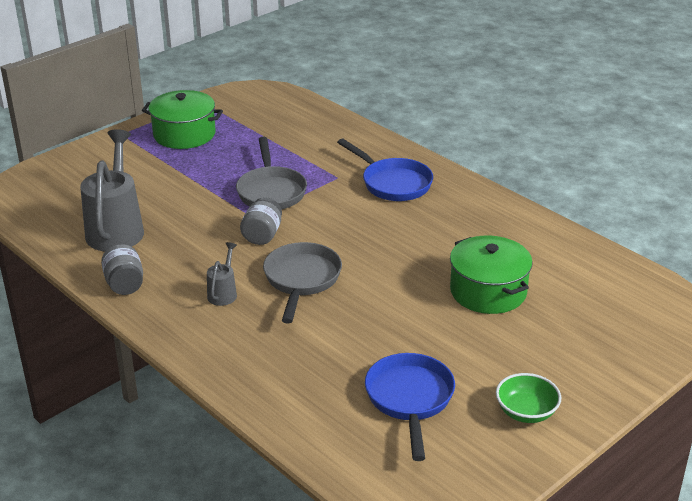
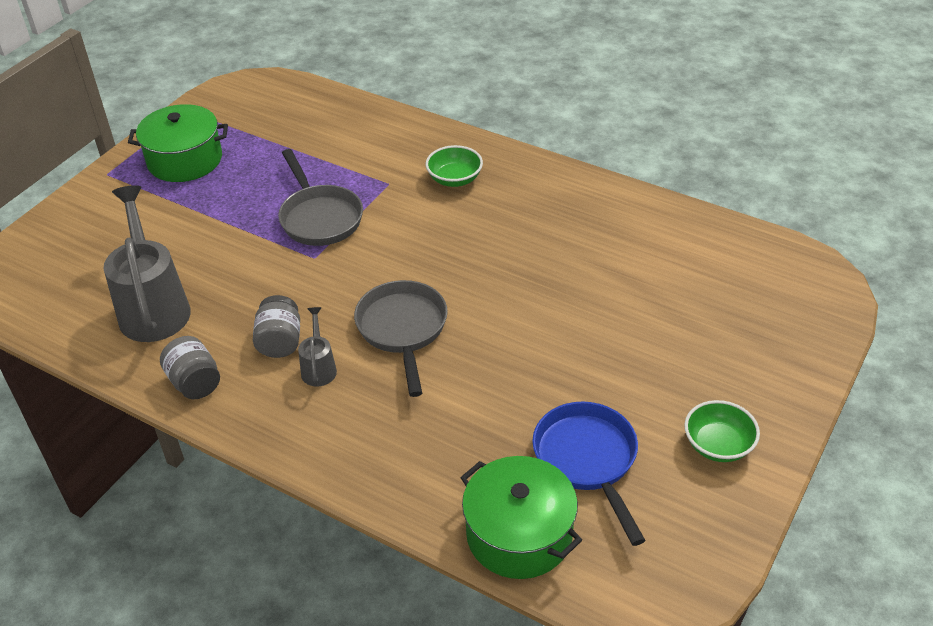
camera: 15 degrees left, 10 degrees up
grey jar [240,197,282,245] -> grey jar moved to [253,295,300,358]
blue pan [337,138,433,201] -> green bowl [426,145,483,187]
green pot [450,236,533,314] -> green pot moved to [460,456,582,579]

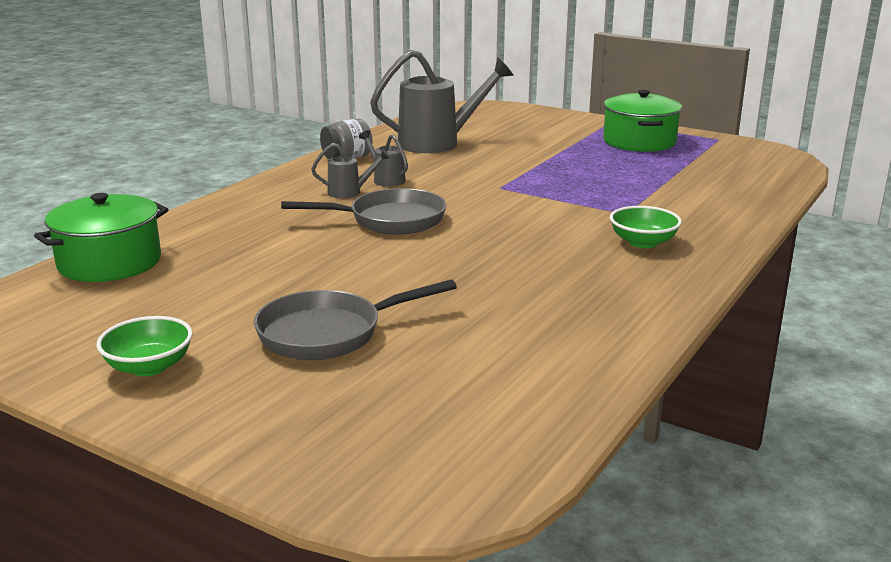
camera: 90 degrees right, 20 degrees down
grey jar [253,295,300,358] -> grey watering can [359,130,408,187]
grey pan [278,149,363,246] -> grey pan moved to [254,279,457,360]
blue pan [532,402,646,546] -> none

